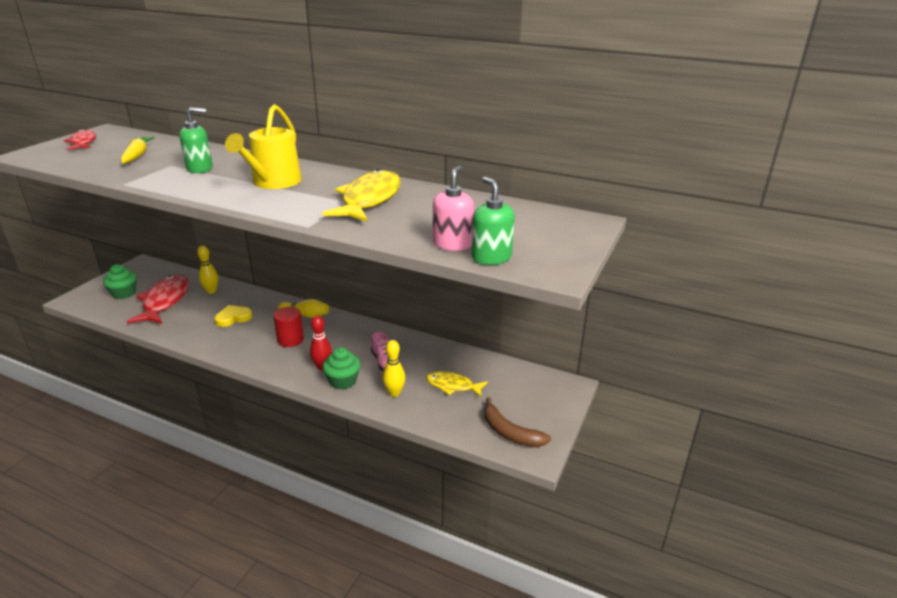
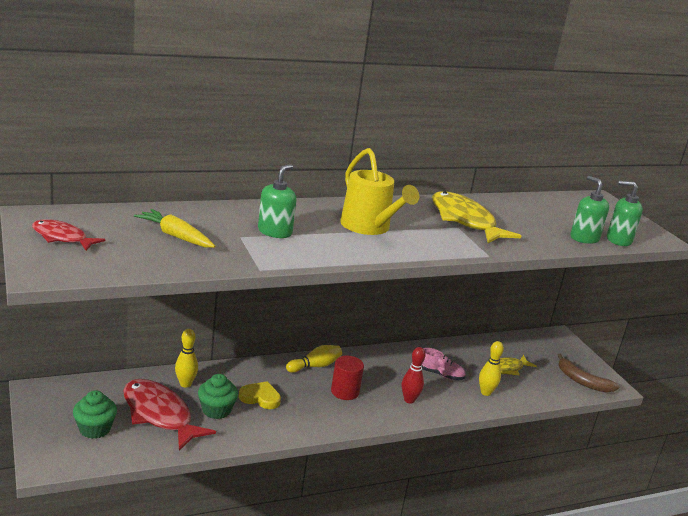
camera: 50 degrees left, 5 degrees down
yellow heart [214,305,252,327] -> yellow heart turned 90 degrees clockwise [239,381,281,409]
green cupcake [322,347,361,390] -> green cupcake moved to [198,374,238,419]
pink soap dispenser [433,166,474,251] -> green soap dispenser [570,176,609,244]
brown banana [484,397,551,447] -> brown banana turned 45 degrees clockwise [558,354,620,393]

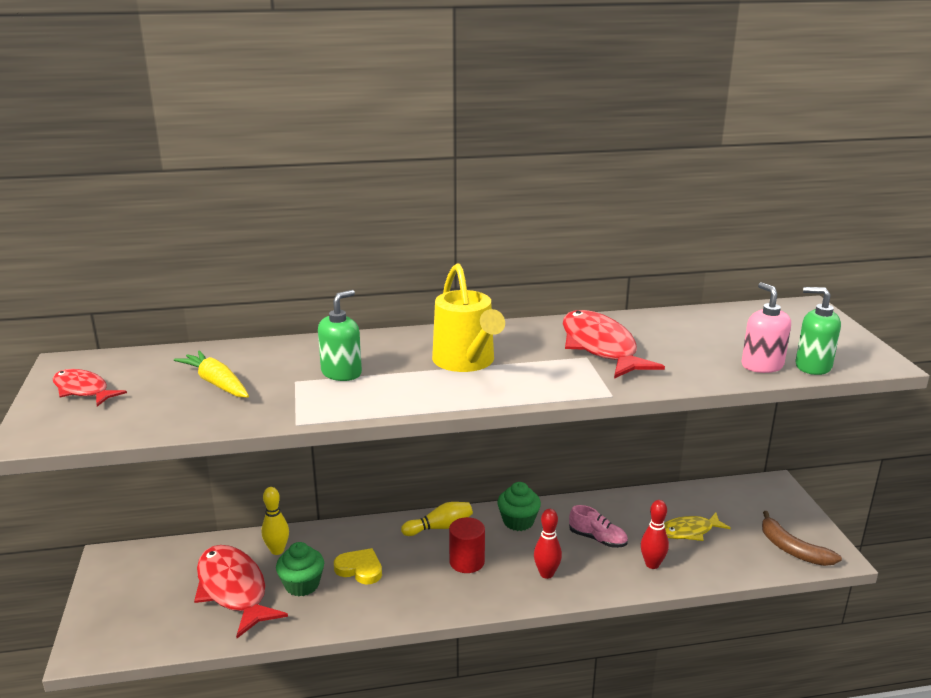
camera: 15 degrees right, 0 degrees up
green cupcake [73,390,117,439] -> green cupcake moved to [497,482,541,531]
yellow fish [432,191,521,243] -> red fish [563,310,665,379]
yellow bowling pin [479,341,504,396] -> red bowling pin [641,500,669,569]
green soap dispenser [570,176,609,244] -> pink soap dispenser [741,282,791,373]

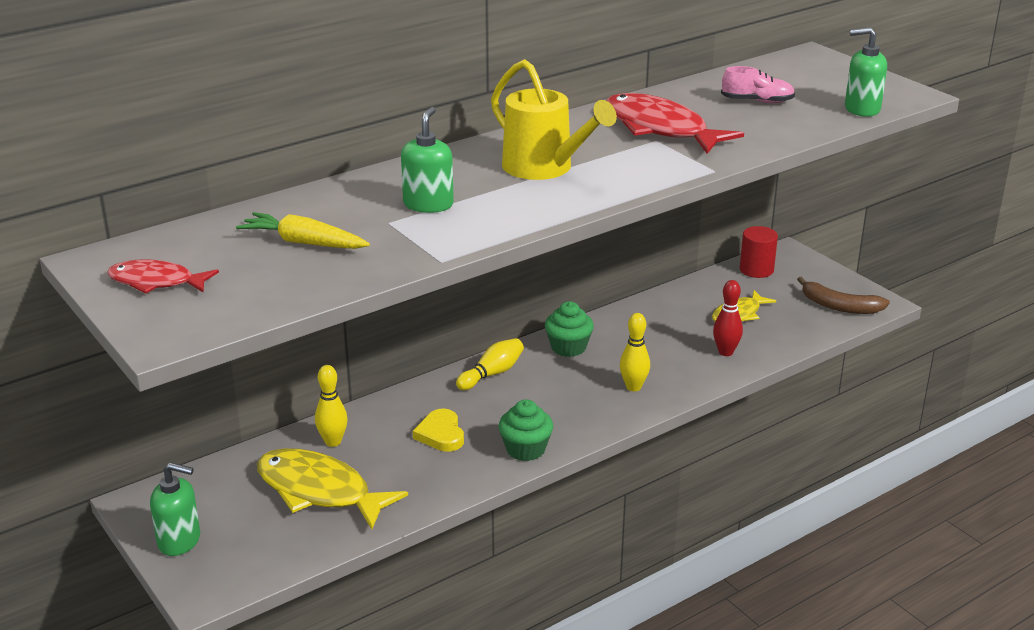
camera: 25 degrees left, 5 degrees up
red fish [194,545,288,638] -> yellow fish [257,448,408,530]
green cupcake [276,542,324,596] -> green cupcake moved to [499,399,553,461]
yellow heart [334,548,382,584] -> yellow heart turned 105 degrees counterclockwise [413,409,464,452]
red cylinder [449,517,485,573] -> red cylinder moved to [740,226,778,278]
red bowling pin [534,509,562,579] -> yellow bowling pin [620,313,650,391]
pink shoe [569,505,628,548] -> pink shoe moved to [721,66,795,103]
pink soap dispenser [741,282,791,373] -> none
none -> green soap dispenser [150,462,200,556]

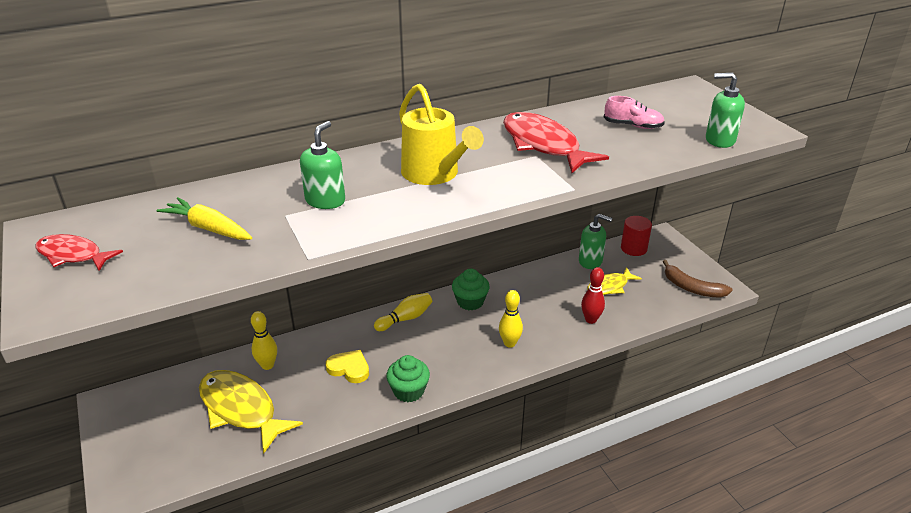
camera: 10 degrees right, 5 degrees up
green soap dispenser [150,462,200,556] -> green soap dispenser moved to [579,214,612,269]
yellow heart [413,409,464,452] -> yellow heart turned 120 degrees clockwise [326,350,369,383]

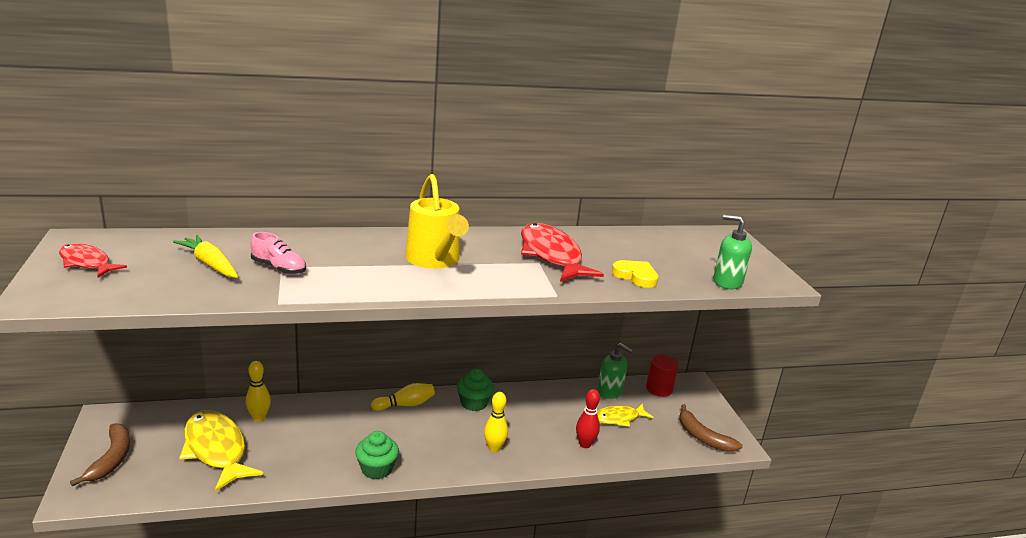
camera: 10 degrees right, 10 degrees down
green soap dispenser [300,121,345,209] -> none
yellow heart [326,350,369,383] -> yellow heart moved to [612,260,658,288]
pink shoe [604,96,665,129] -> pink shoe moved to [251,232,306,274]
none -> brown banana [70,423,130,487]

